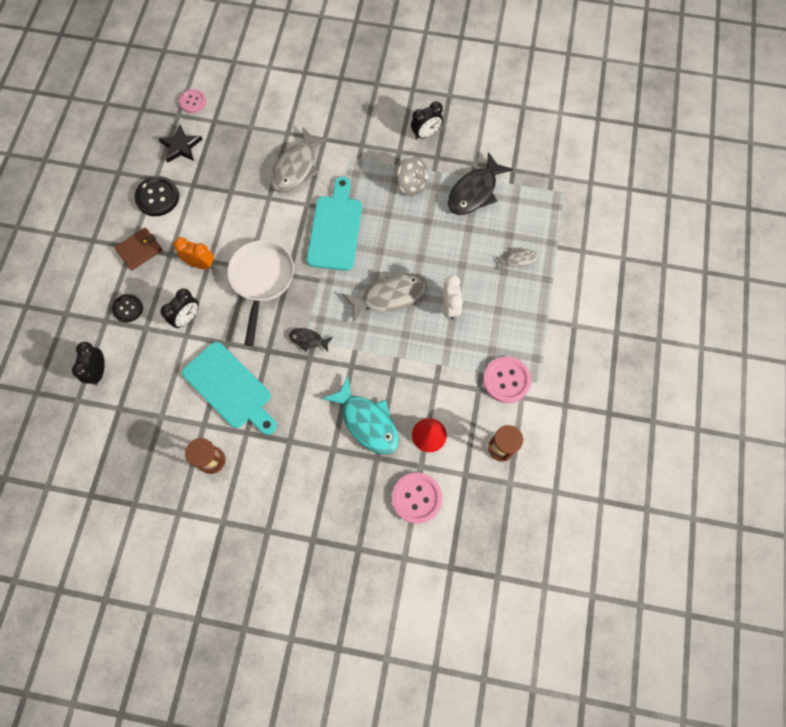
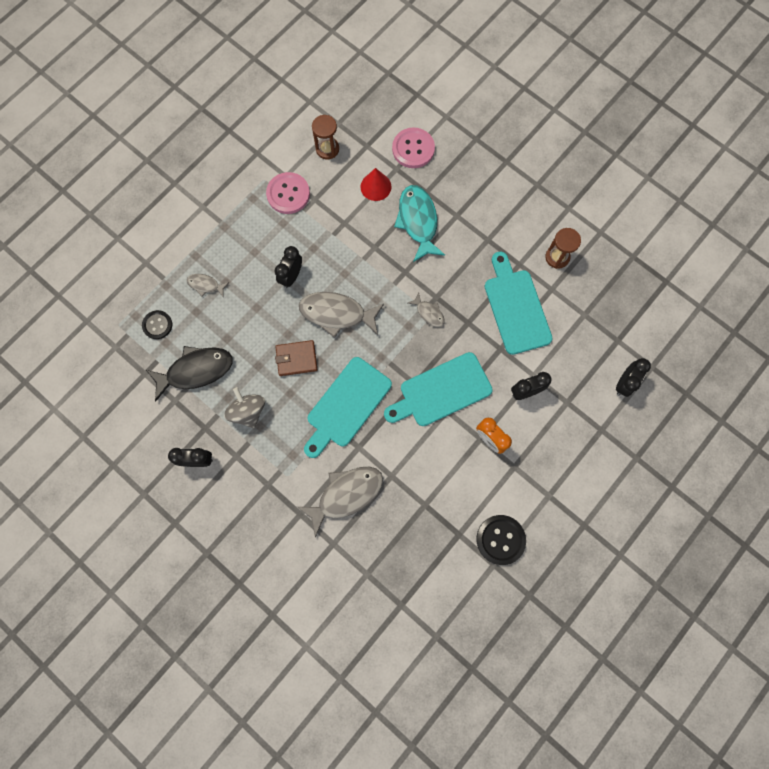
camera: 150 degrees left, 5 degrees up
black button [112,294,143,323] -> black button moved to [142,310,172,339]
brown wallet [114,227,163,270] -> brown wallet moved to [275,340,318,376]
black star [158,125,203,163] -> none
pink button [179,89,206,113] -> none
white pan [227,240,294,346] -> turquoise cutting board [384,352,493,426]
black fish [289,328,333,352] -> grey fish [408,292,445,327]
white clock [443,275,463,320] -> black clock [275,246,302,288]

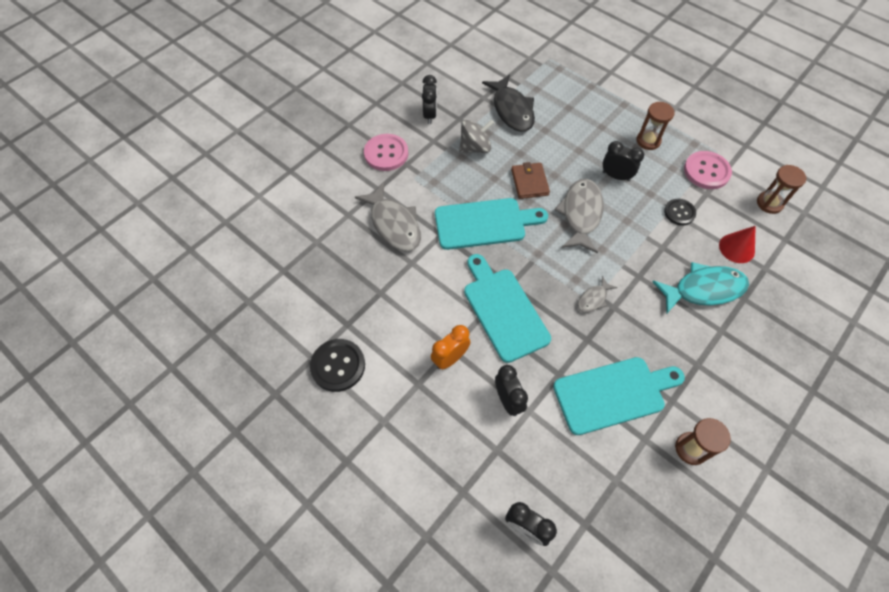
camera: 90 degrees right, 15 degrees down
black button [142,310,172,339] -> black button moved to [664,199,696,225]
grey fish [187,274,229,298] -> none
turquoise cutting board [304,357,392,458] -> turquoise cutting board turned 135 degrees clockwise [435,198,548,250]
pink button [392,128,435,168] -> pink button moved to [364,134,408,171]
none -> brown hourglass [636,102,674,150]

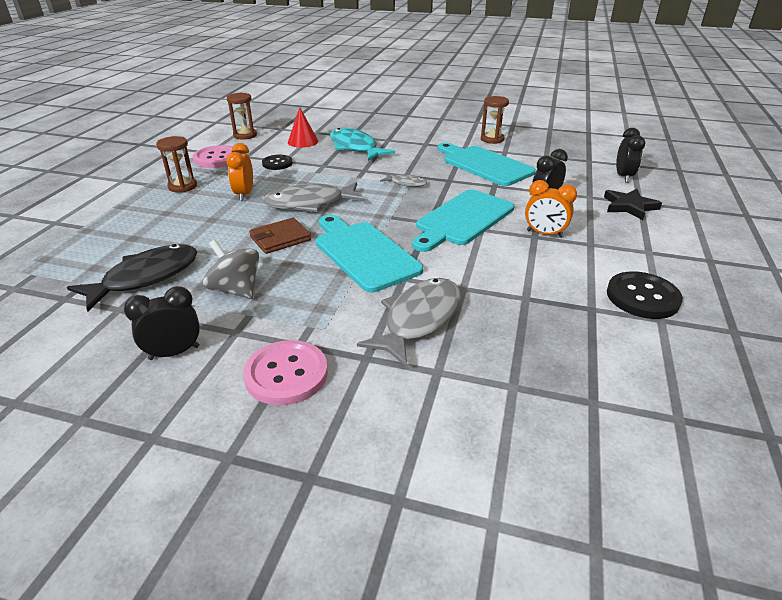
camera: 115 degrees left, 25 degrees down
black clock [603,141,644,181] -> orange clock [226,143,253,201]
none -> black star [604,189,662,220]

